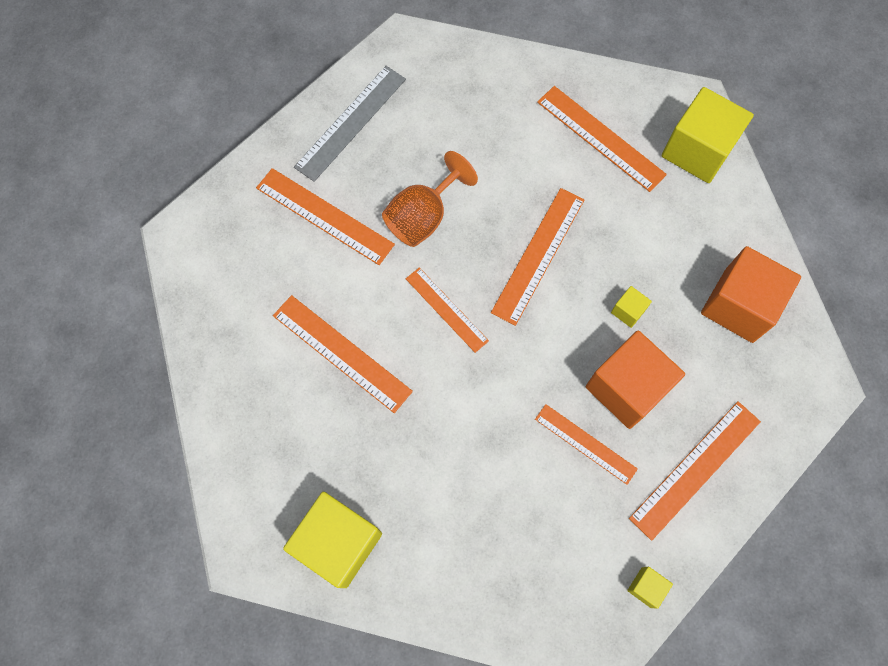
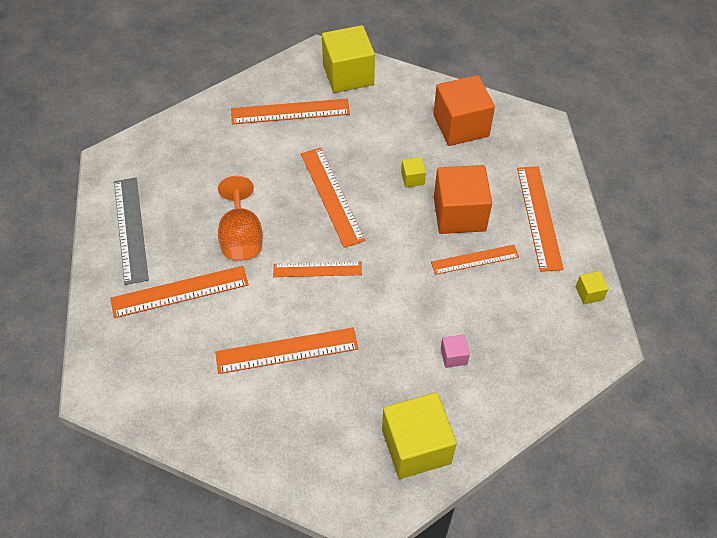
camera: 50 degrees left, 15 degrees down
none -> pink cube [441,334,470,368]

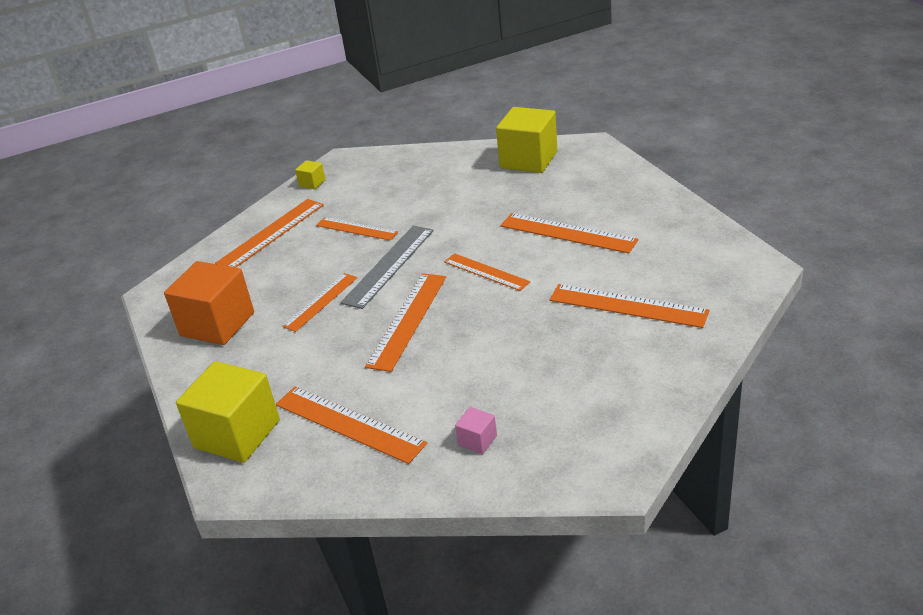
camera: 135 degrees left, 20 degrees down
grey ruler [114,177,149,285] -> grey ruler moved to [341,226,434,309]
orange goblet [218,176,263,261] -> none
yellow cube [401,157,426,187] -> orange ruler [282,273,357,332]
orange cube [434,165,492,234] -> none
pink cube [441,334,470,368] -> pink cube moved to [455,407,497,454]

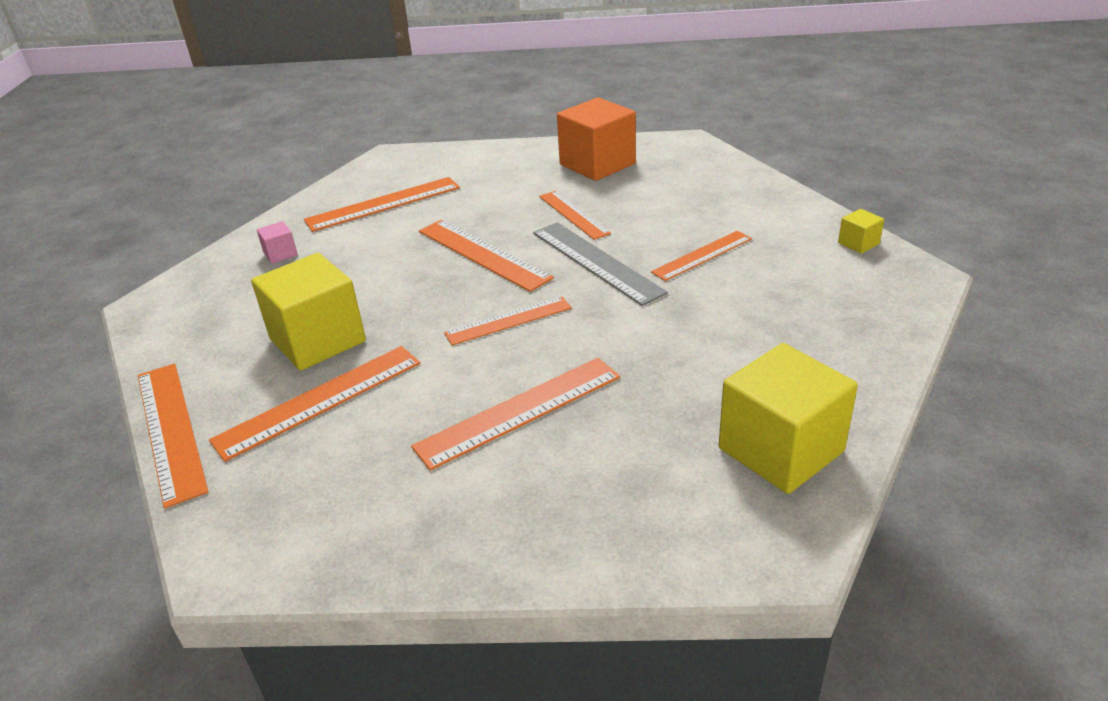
camera: 115 degrees right, 0 degrees up
yellow cube [176,361,280,463] -> yellow cube moved to [251,253,366,371]
orange ruler [215,199,324,268] -> orange ruler moved to [138,364,209,508]

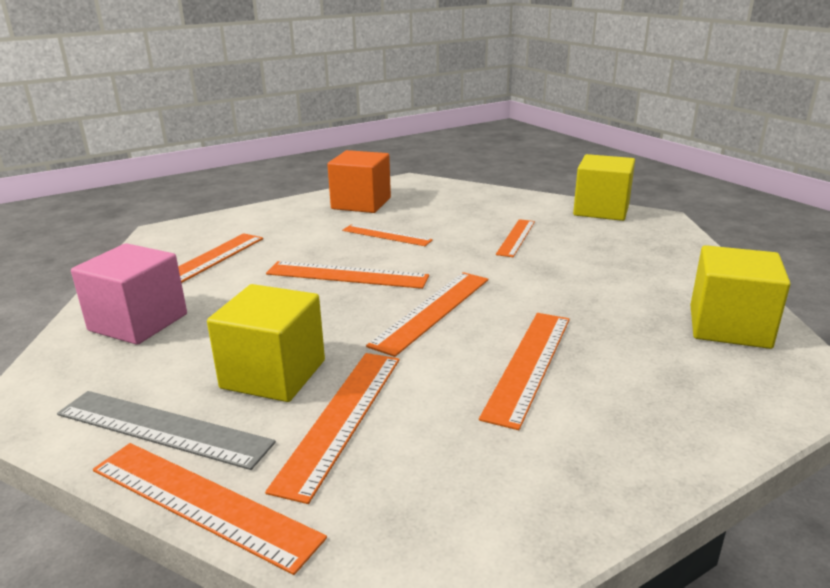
camera: 35 degrees left, 10 degrees down
pink cube [257,221,298,264] -> pink cube [71,243,187,345], size x2.29
orange ruler [444,297,572,345] -> orange ruler [366,272,488,357], size x1.51
grey ruler [533,222,668,306] -> grey ruler moved to [57,391,276,470]
yellow cube [838,209,884,254] -> yellow cube [573,154,635,221], size x2.29

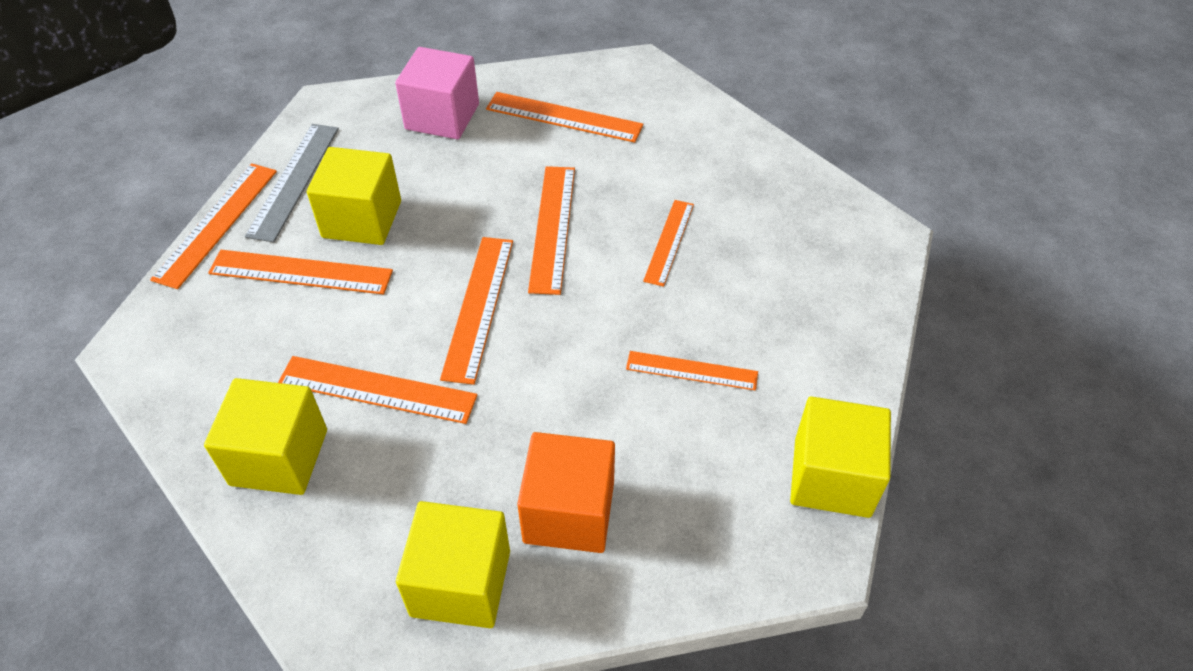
camera: 80 degrees right, 25 degrees up
orange cube [327,150,391,213] -> orange cube moved to [517,432,615,553]
orange ruler [366,272,488,357] -> orange ruler turned 75 degrees clockwise [440,237,513,385]
none -> yellow cube [204,378,327,495]

